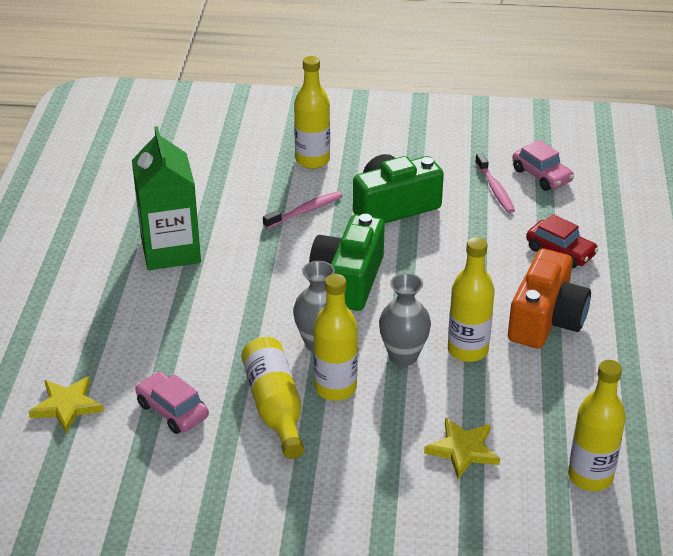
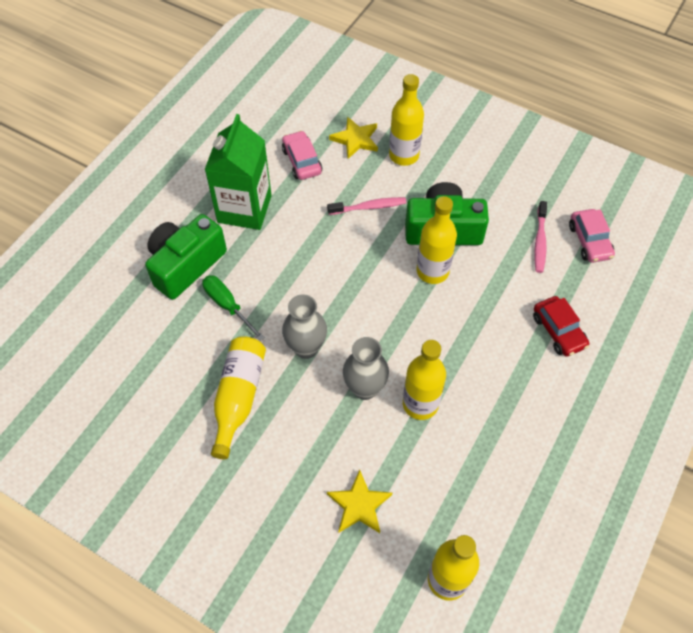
camera: 25 degrees right, 20 degrees up
yellow star [28,376,104,434] -> yellow star moved to [329,116,378,159]
pink car [135,372,209,434] -> pink car moved to [282,131,322,180]
green camera [309,214,385,311] -> green camera moved to [145,214,227,300]
yellow bottle [314,274,358,401] -> yellow bottle moved to [417,196,457,284]
orange camera [508,249,591,349] -> none
none -> green screwdriver [202,275,265,341]

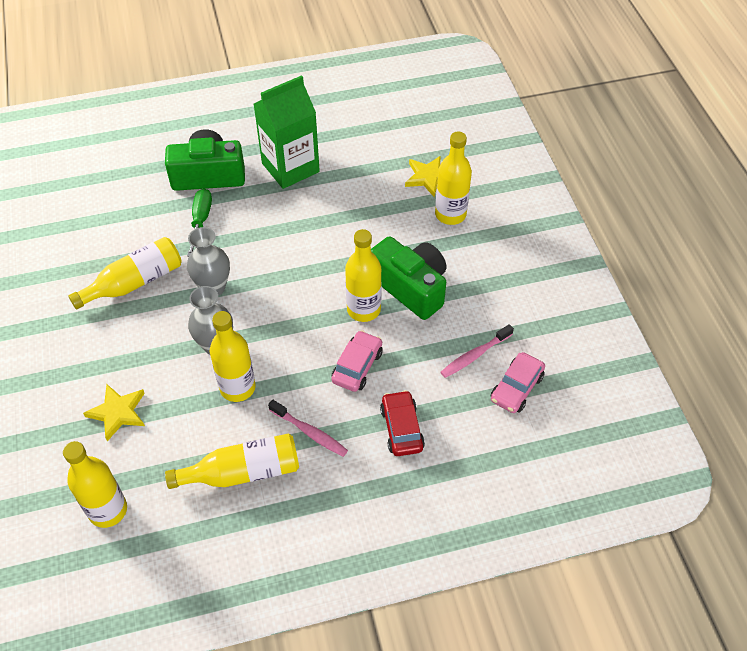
camera: 45 degrees right, 5 degrees down
pink car [282,131,322,180] -> pink car moved to [331,330,383,392]
pink toothbrush [327,197,406,215] -> pink toothbrush moved to [268,400,348,457]
red car [533,296,589,357] -> red car turned 150 degrees clockwise [380,390,425,456]
none -> yellow bottle [165,433,299,489]

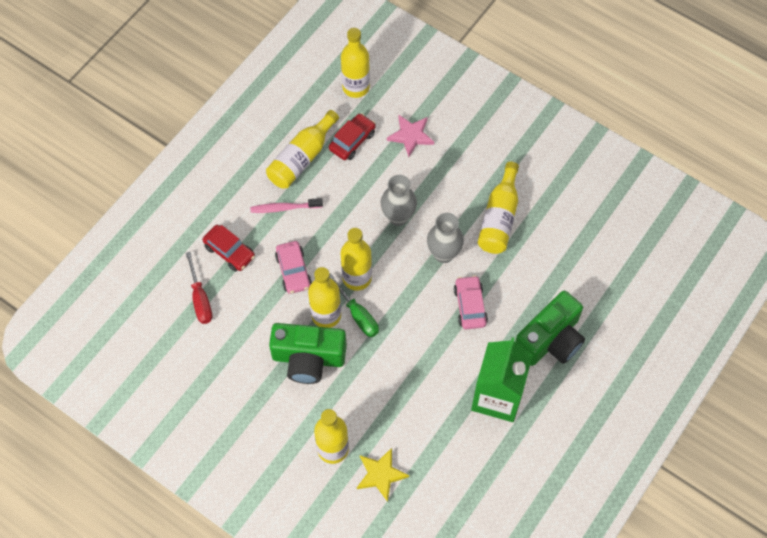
camera: 140 degrees right, 10 degrees up
yellow star [83,384,145,441] -> pink star [387,115,434,157]
green screwdriver [187,189,212,257] -> green screwdriver moved to [330,273,379,337]
yellow bottle [210,311,256,402] -> yellow bottle moved to [341,228,372,291]
pink toothbrush [440,324,514,378] -> none
pink car [491,352,545,413] -> pink car moved to [454,275,488,329]
none -> red screwdriver [186,252,212,324]
none -> red car [329,113,376,160]

